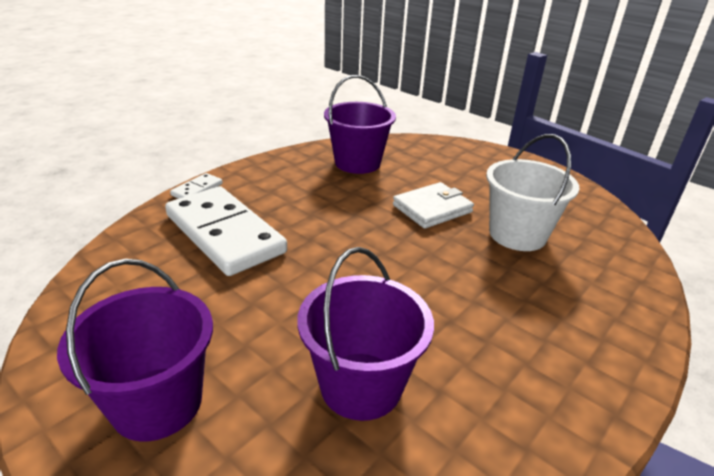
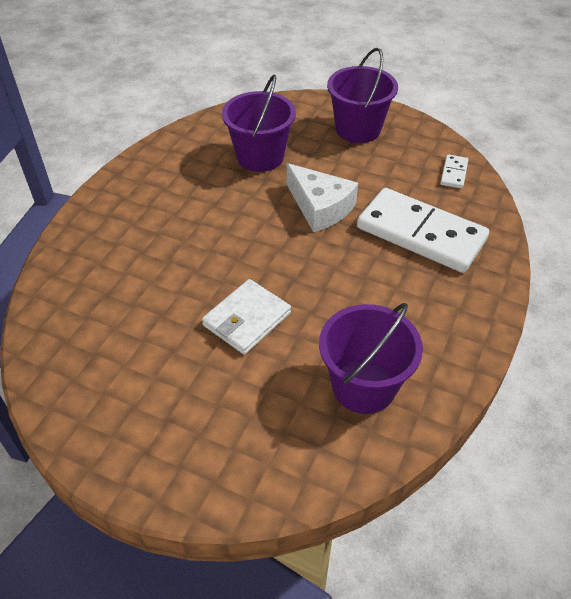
camera: 165 degrees right, 15 degrees up
white domino [170,173,223,199] -> white domino moved to [440,154,468,189]
white bucket [486,134,579,251] -> none
none -> white cheese [286,163,358,232]

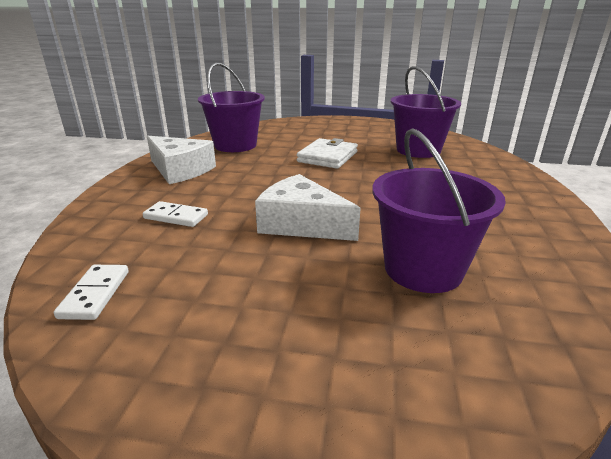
camera: 165 degrees right, 20 degrees down
purple bucket [327,48,398,143] -> purple bucket moved to [391,66,461,158]
white domino [357,188,489,273] -> white domino [143,201,208,227], size x0.41
none -> white cheese [147,136,216,184]

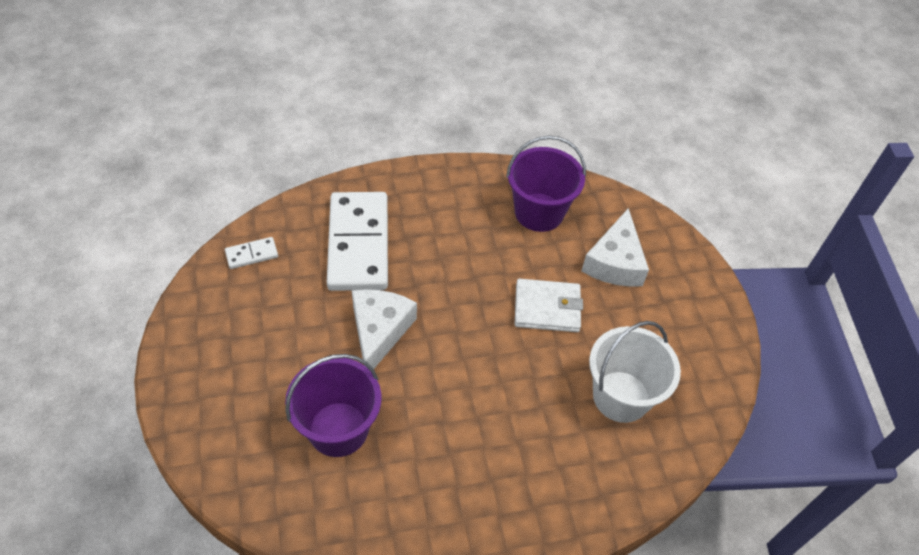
camera: 65 degrees right, 25 degrees up
white domino [143,201,208,227] -> white domino [327,192,388,291], size x2.42
white cheese [147,136,216,184] -> white cheese moved to [582,208,649,287]
purple bucket [391,66,461,158] -> white bucket [589,321,681,423]

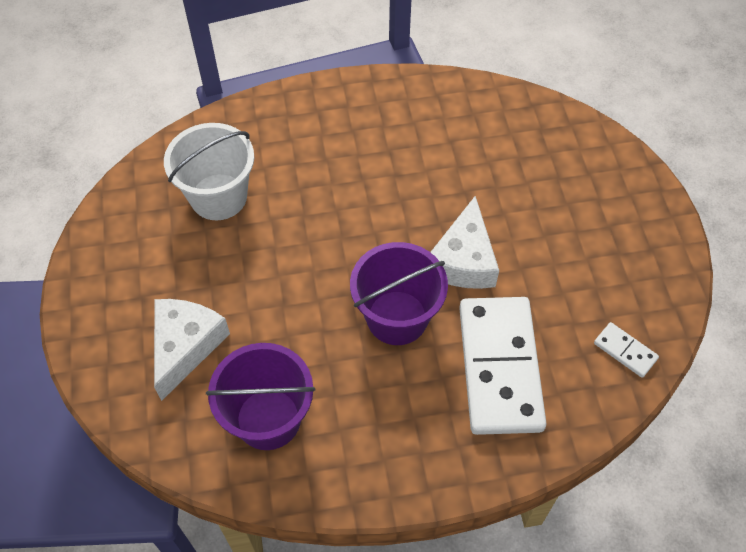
camera: 175 degrees left, 5 degrees up
white domino [225,237,278,269] -> white domino turned 60 degrees clockwise [594,322,659,378]
purple bucket [285,354,381,457] -> purple bucket moved to [350,242,448,345]
white wallet [515,279,583,332] -> none

